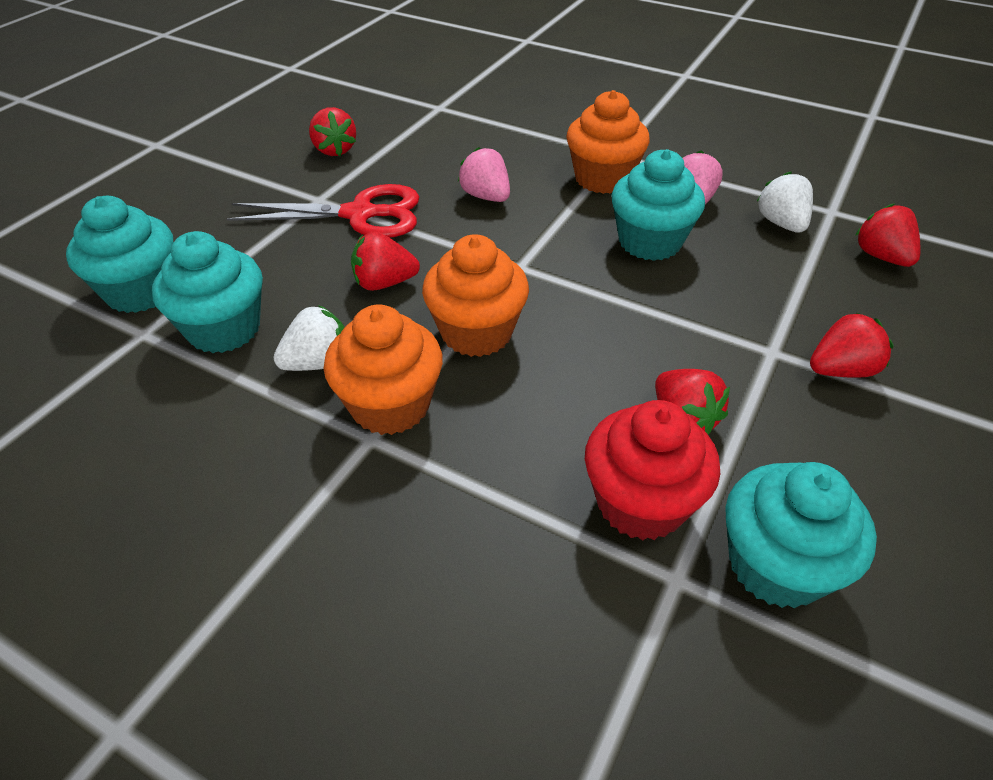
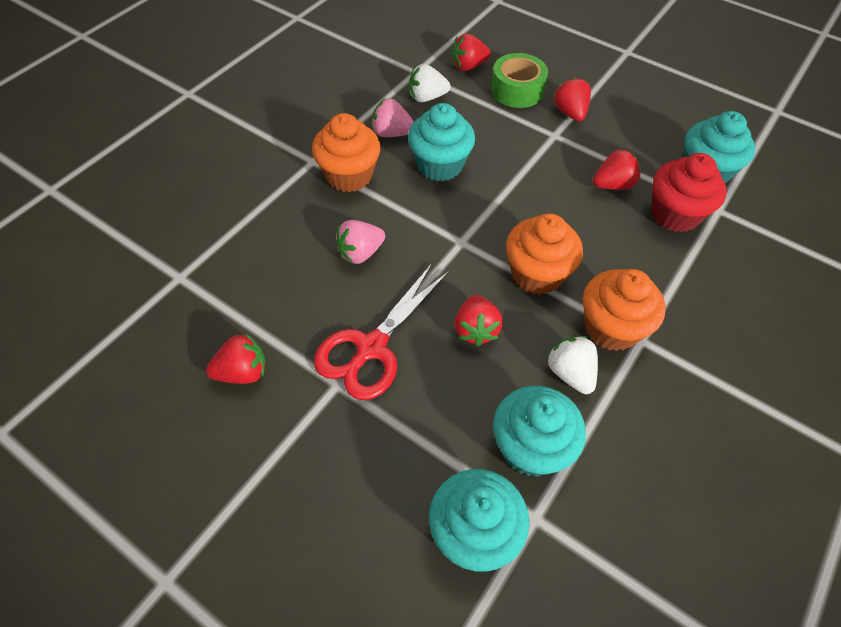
camera: 85 degrees left, 10 degrees up
red scissors [227,184,419,238] -> red scissors turned 150 degrees counterclockwise [314,263,449,400]
none -> green tape [491,53,548,108]

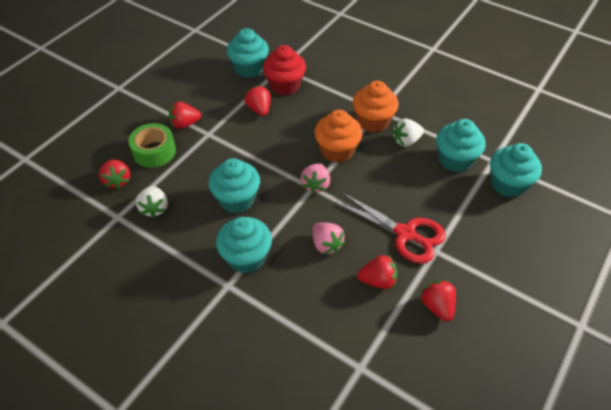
camera: 90 degrees left, 5 degrees down
orange cupcake [312,113,381,192] -> turquoise cupcake [216,217,272,273]
pink strawberry [372,99,414,137] -> pink strawberry moved to [301,163,330,194]
red strawberry [454,295,503,346] -> red strawberry moved to [357,255,397,289]

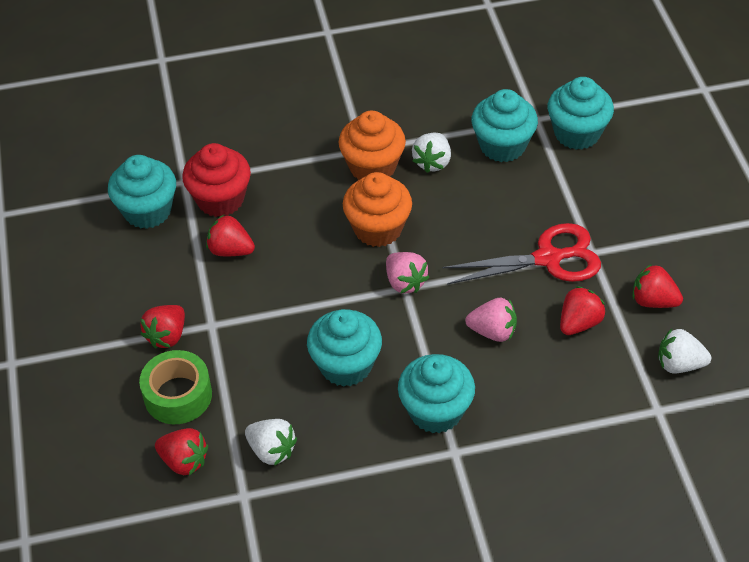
camera: 45 degrees left, 0 degrees up
none -> white strawberry [658,329,711,373]

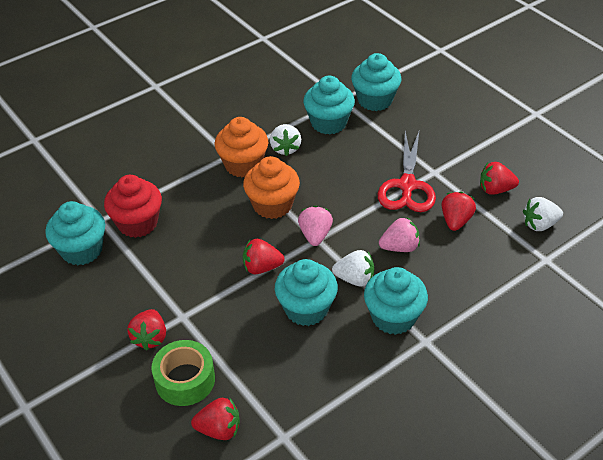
camera: 25 degrees left, 5 degrees down
red strawberry [206,215,255,256] -> red strawberry moved to [243,239,285,274]
white strawberry [245,419,297,466] -> white strawberry moved to [332,250,374,287]
pink strawberry [386,252,429,294] -> pink strawberry turned 120 degrees counterclockwise [298,206,333,246]
red scissors [442,223,601,285] -> red scissors turned 135 degrees clockwise [378,131,436,212]

